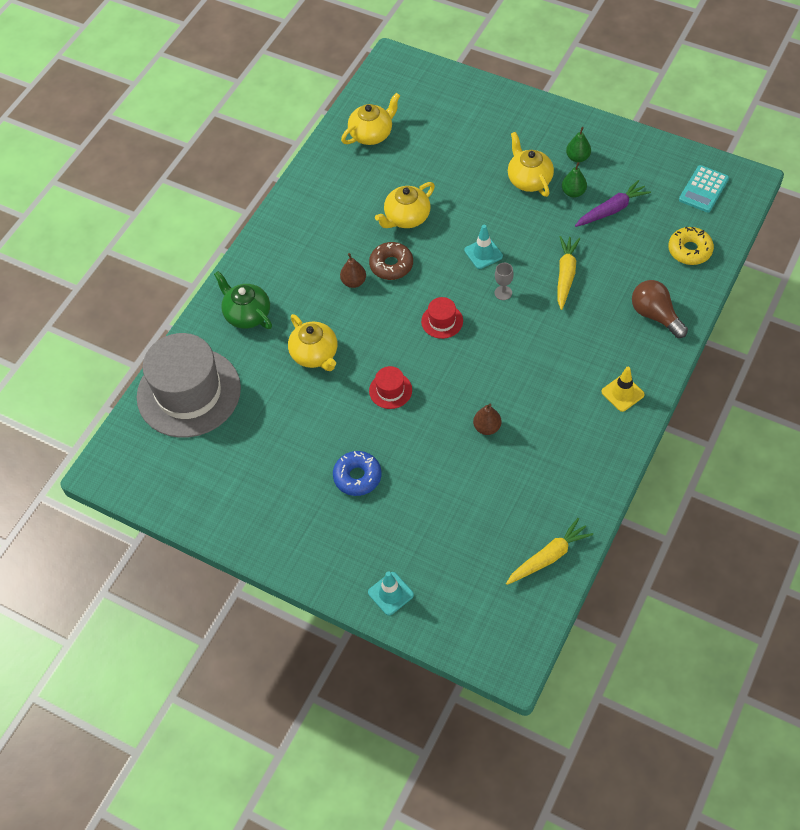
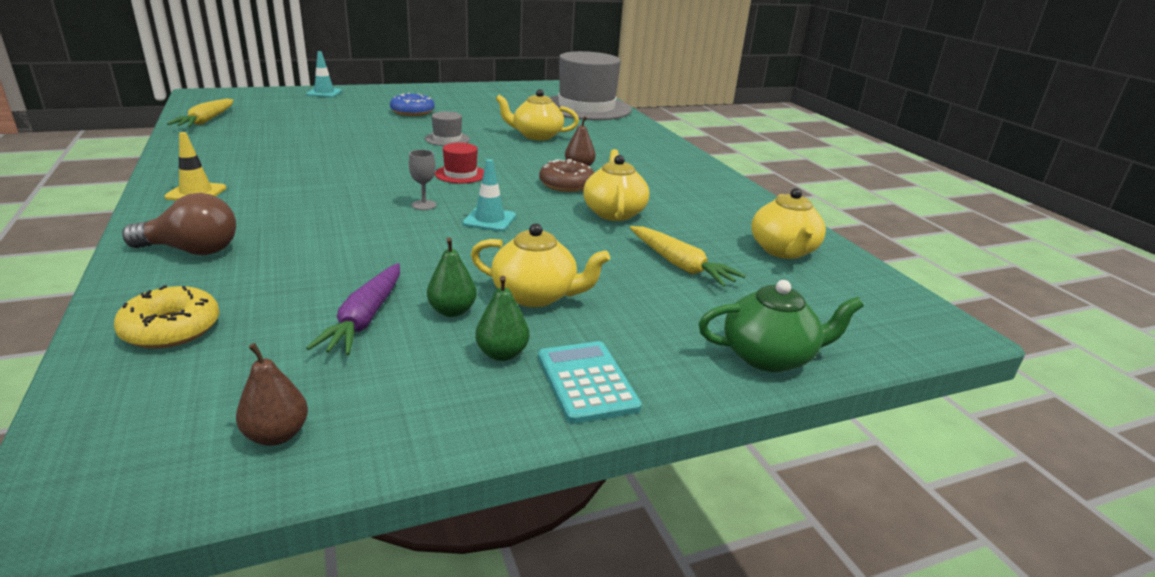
camera: 125 degrees right, 30 degrees down
green teapot [214,271,272,329] -> green teapot moved to [699,280,864,372]
red hat [369,366,412,409] -> grey hat [425,111,470,146]
brown pear [473,404,501,435] -> brown pear moved to [236,343,308,446]
yellow carrot [558,236,580,310] -> yellow carrot moved to [630,226,746,287]
turquoise calculator [679,165,729,213] -> turquoise calculator moved to [538,341,642,424]

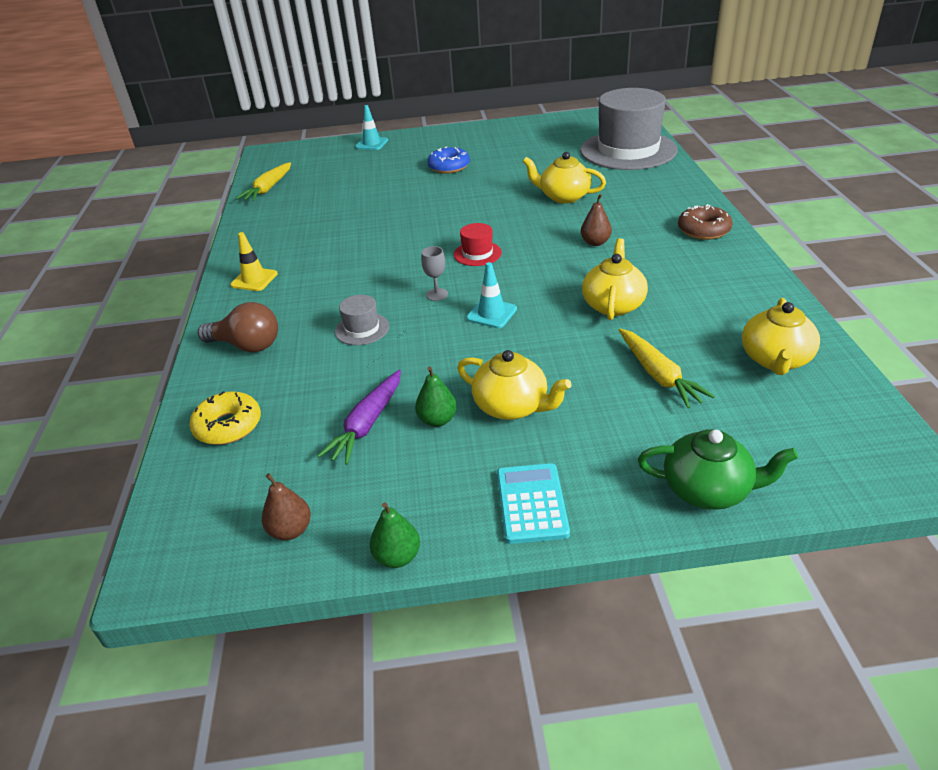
camera: 20 degrees right, 10 degrees up
grey hat [425,111,470,146] -> grey hat moved to [335,295,389,345]
green pear [475,276,529,361] -> green pear moved to [370,502,420,568]
brown donut [539,159,594,192] -> brown donut moved to [678,204,733,240]

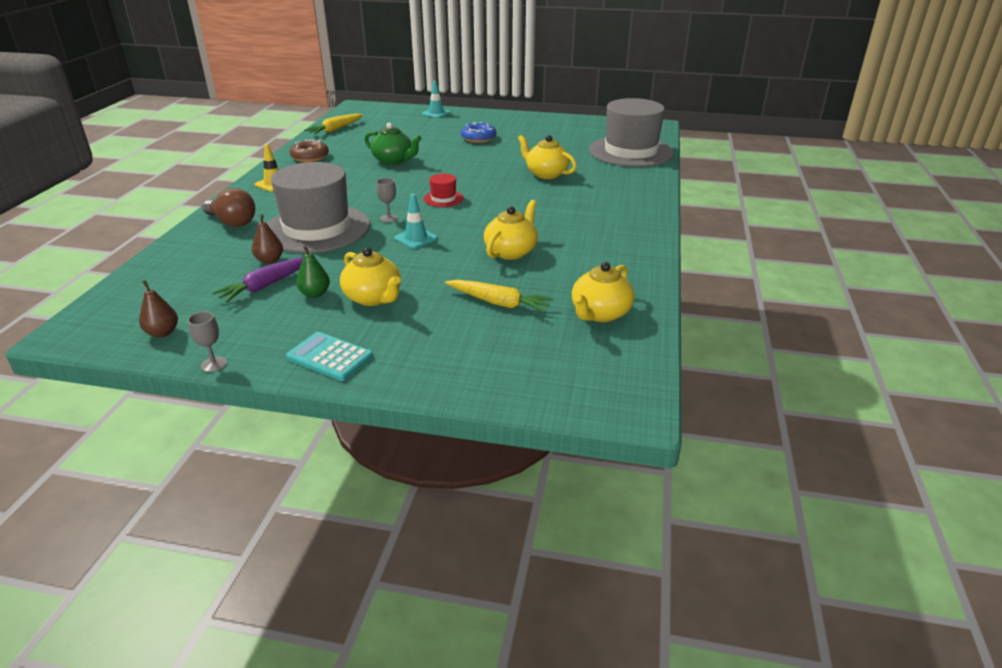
camera: 15 degrees right, 5 degrees down
yellow donut [189,391,261,445] -> none
grey hat [335,295,389,345] -> grey hat [267,162,370,253], size x2.43
green pear [370,502,420,568] -> grey goblet [188,312,227,372]
turquoise calculator [497,463,570,544] -> turquoise calculator turned 75 degrees counterclockwise [286,332,373,381]
brown pear [581,194,612,246] -> brown pear moved to [252,214,283,264]
yellow carrot [619,329,715,408] -> yellow carrot turned 60 degrees counterclockwise [445,280,554,313]
green teapot [638,429,798,510] -> green teapot moved to [365,123,422,165]
brown donut [678,204,733,240] -> brown donut moved to [290,140,329,162]

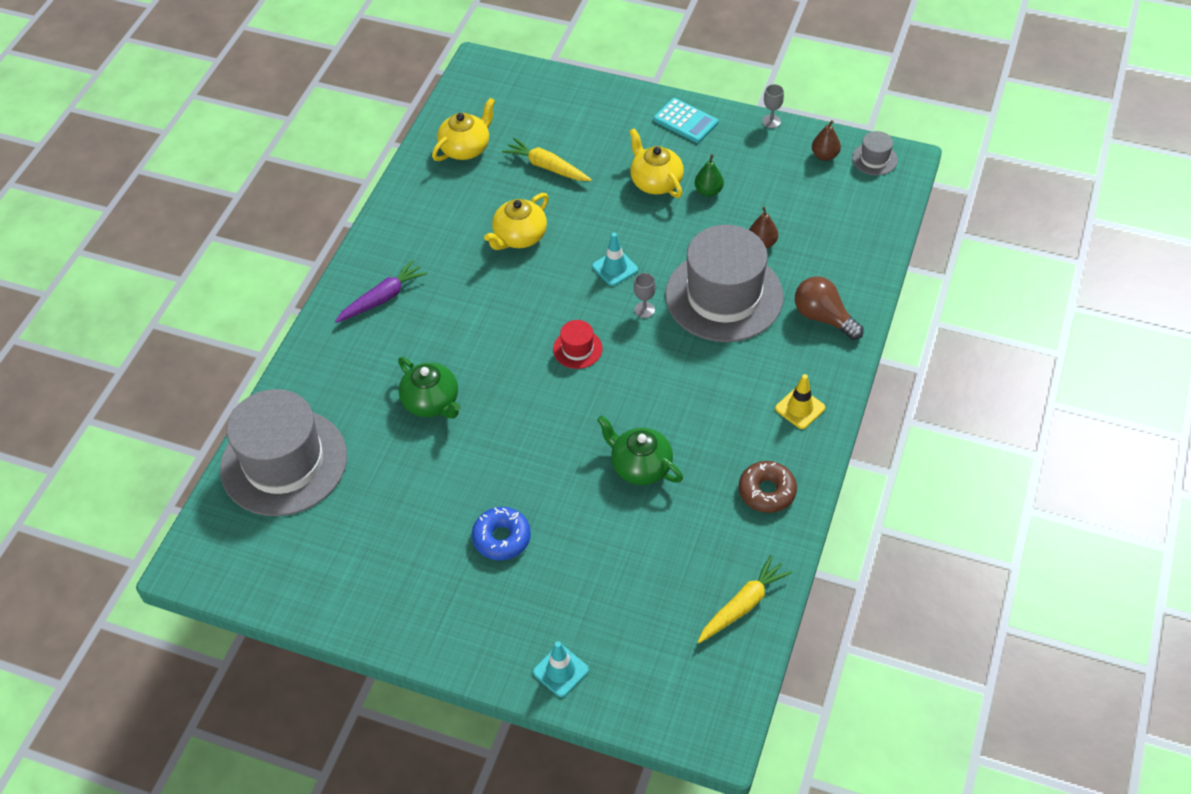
camera: 170 degrees left, 20 degrees up
purple carrot [212,257,303,303] -> purple carrot moved to [335,260,428,323]
yellow teapot [518,135,577,179] -> green teapot [398,357,461,418]
none -> grey hat [852,131,898,175]

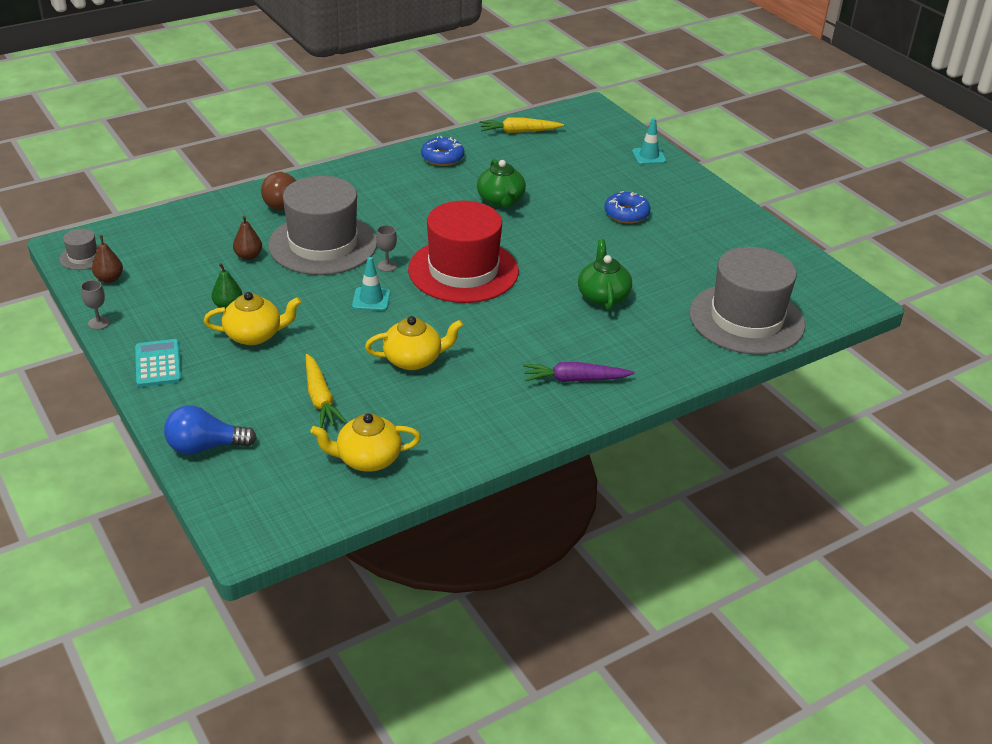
camera: 145 degrees left, 15 degrees down
red hat [553,320,603,369] -> red hat [408,201,519,303], size x2.43
yellow teapot [629,128,684,198] -> yellow teapot turned 105 degrees counterclockwise [204,292,301,345]
brown donut [739,461,797,513] -> blue donut [421,136,464,166]
yellow traffic cone [775,374,825,429] -> none
none -> blue light bulb [164,405,257,455]

